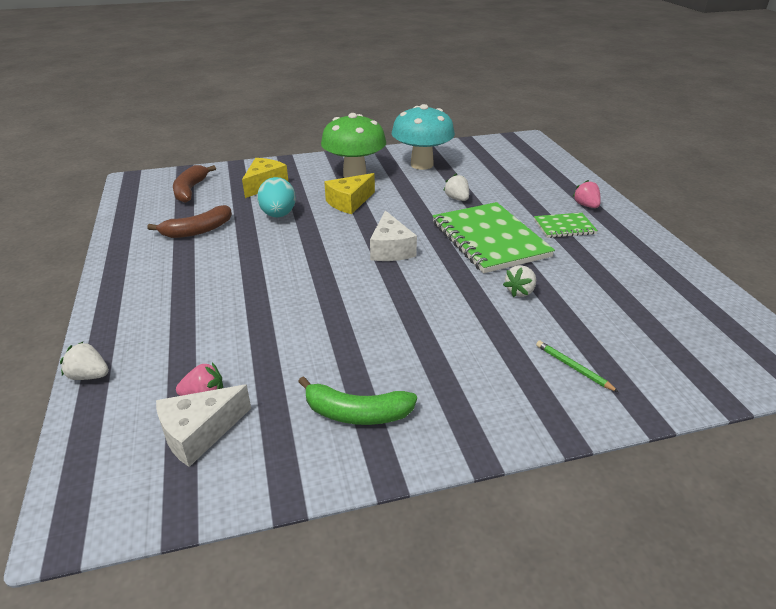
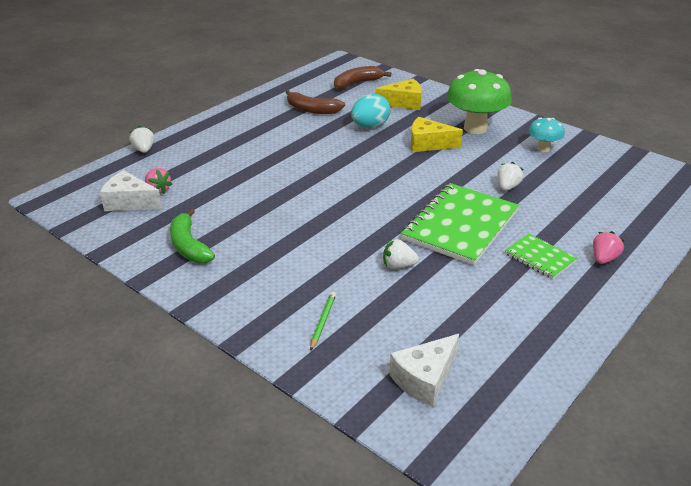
camera: 55 degrees right, 0 degrees up
white cheese [370,210,417,261] -> white cheese moved to [389,334,459,407]
turquoise mushroom [392,104,455,170] -> turquoise mushroom [528,117,565,152], size x0.53

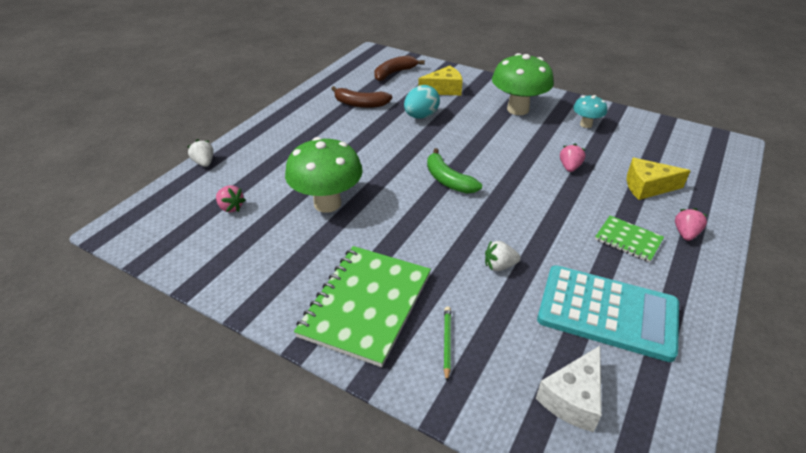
camera: 10 degrees left, 5 degrees up
white cheese [100,170,162,211] -> none
green banana [170,208,215,263] -> green banana moved to [427,148,482,194]
green notebook [401,183,519,265] -> green notebook moved to [294,246,431,367]
yellow cheese [411,117,463,152] -> yellow cheese moved to [627,158,691,200]
white strawberry [497,162,524,191] -> pink strawberry [560,143,586,172]
none -> green mushroom [285,137,363,213]
none -> turquoise calculator [537,265,679,362]

